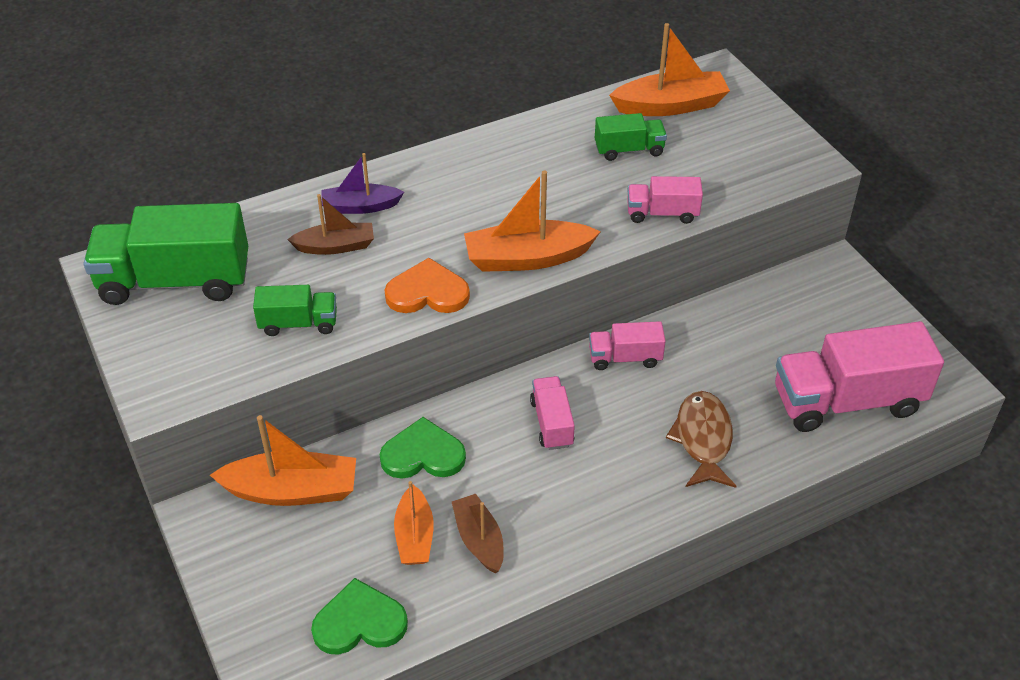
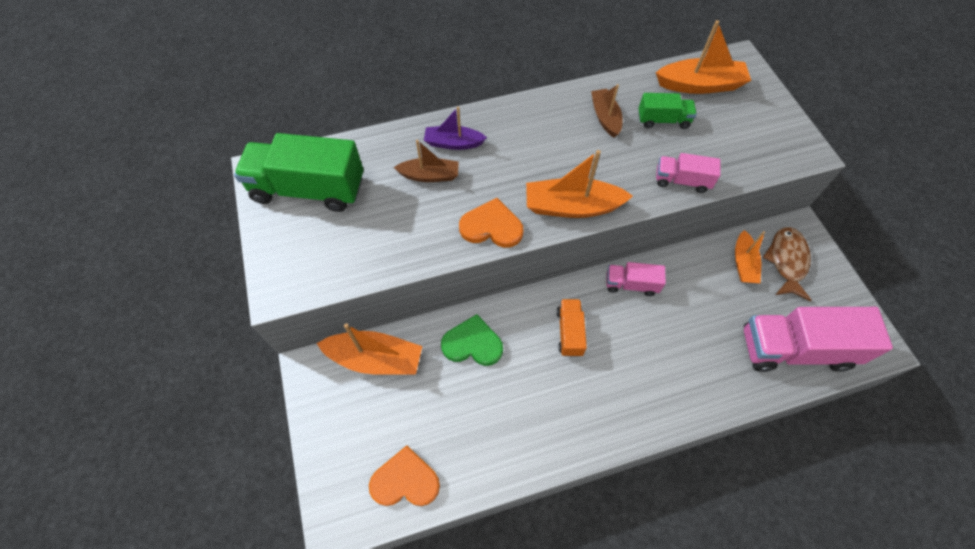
camera: 10 degrees right, 15 degrees up
green truck [253,285,337,336] -> none
green heart [311,578,408,655] -> orange heart [369,445,440,506]
orange boat [394,481,434,565] -> orange boat moved to [735,230,765,283]
brown boat [452,494,504,573] -> brown boat moved to [591,84,623,138]
pink truck [530,376,575,450] -> orange truck [557,299,587,357]
brown fish [666,391,736,488] -> brown fish moved to [763,227,811,301]

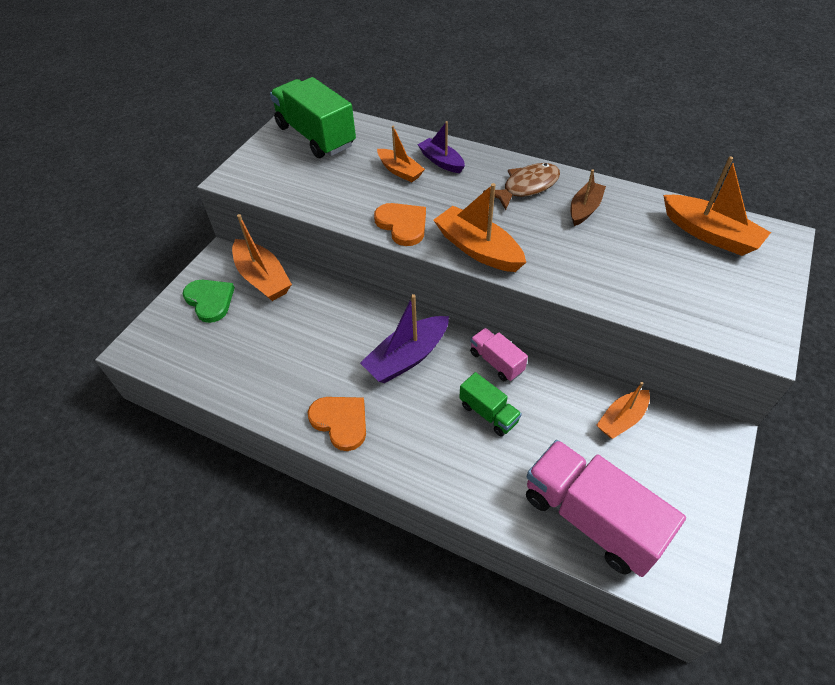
camera: 45 degrees right, 10 degrees down
orange heart [369,445,440,506] -> orange heart moved to [308,397,366,451]
brown boat [394,140,459,182] -> orange boat [377,126,425,182]
green heart [441,314,503,366] -> green heart moved to [183,280,235,323]
orange truck [557,299,587,357] -> purple boat [360,294,449,383]
green truck [638,93,697,129] -> green truck moved to [459,372,522,436]
pink truck [656,153,721,193] -> none
brown fish [763,227,811,301] -> brown fish moved to [483,163,560,210]

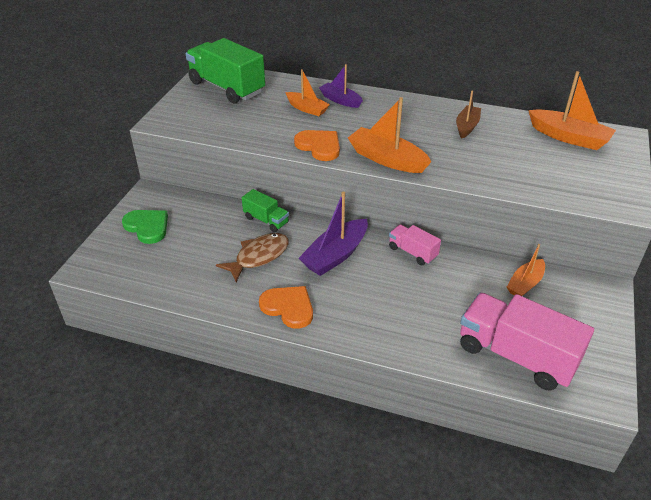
camera: 10 degrees left, 10 degrees down
orange boat [232,214,292,301] -> none
green truck [459,372,522,436] -> green truck moved to [242,189,289,232]
brown fish [483,163,560,210] -> brown fish moved to [216,233,289,282]

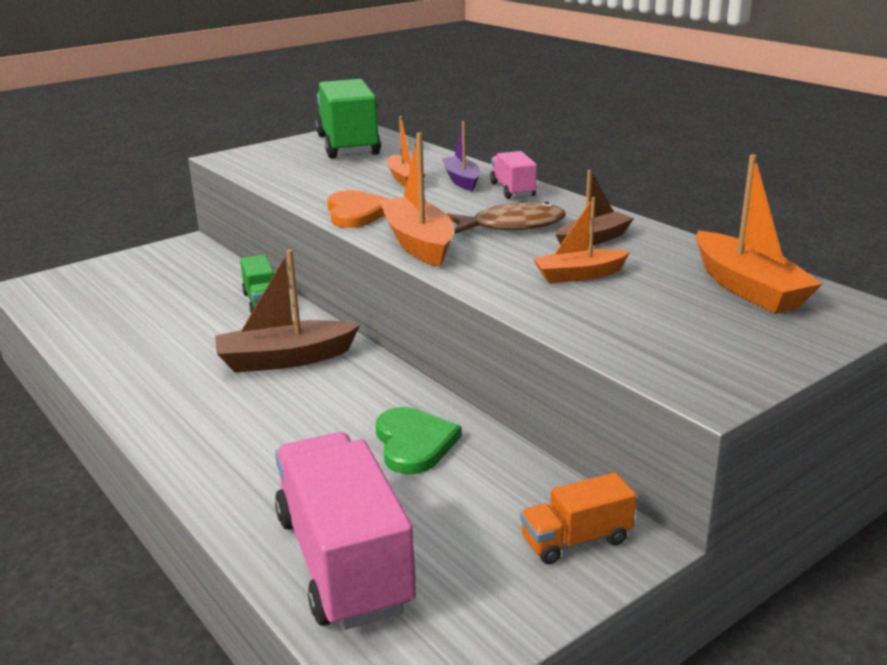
camera: 35 degrees right, 15 degrees down
green heart [122,210,168,244] -> green heart moved to [376,407,462,474]
brown fish [216,233,289,282] -> brown fish moved to [447,202,566,234]
orange heart [259,286,313,329] -> none
purple boat [298,192,368,276] -> brown boat [215,249,360,373]
pink truck [389,224,441,265] -> pink truck moved to [490,151,537,199]
orange boat [507,244,545,296] -> orange boat moved to [533,197,630,283]
none -> orange truck [520,473,636,565]

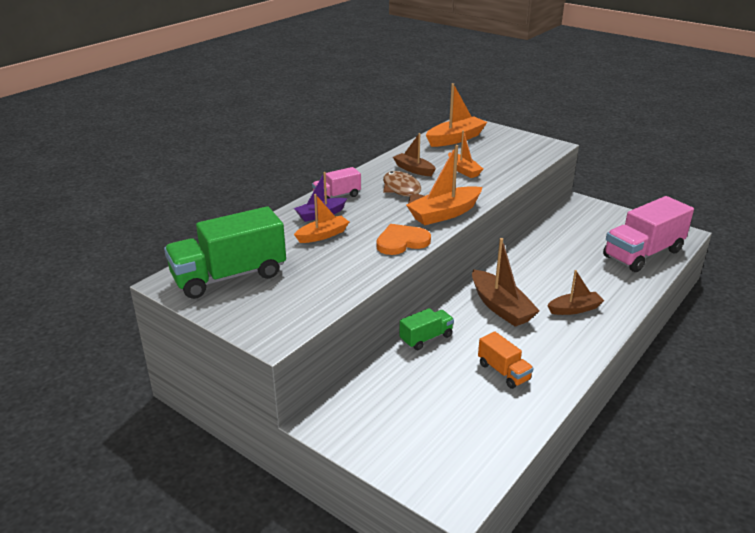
camera: 105 degrees left, 5 degrees up
green heart [376,407,462,474] -> none
orange truck [520,473,636,565] -> orange truck moved to [478,331,534,389]
none -> brown boat [547,270,604,315]

